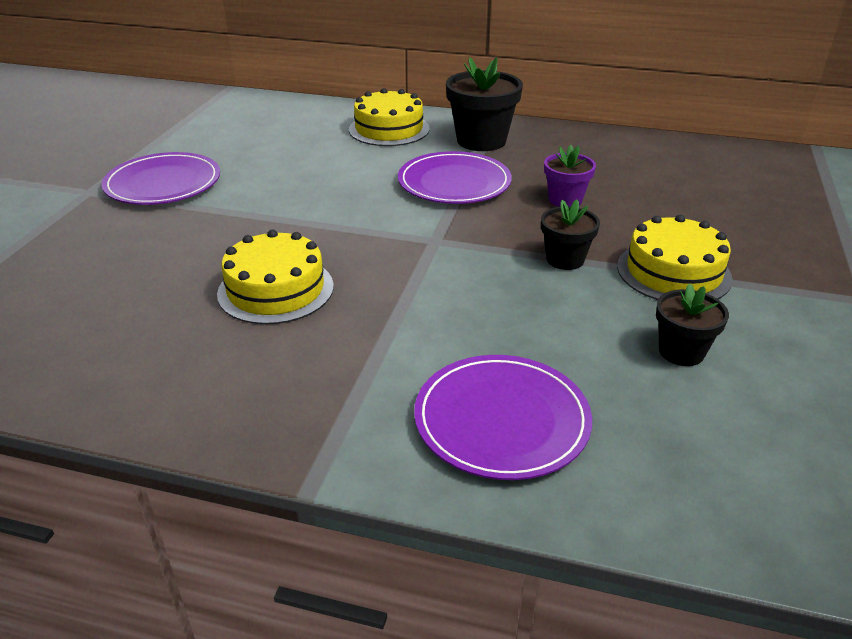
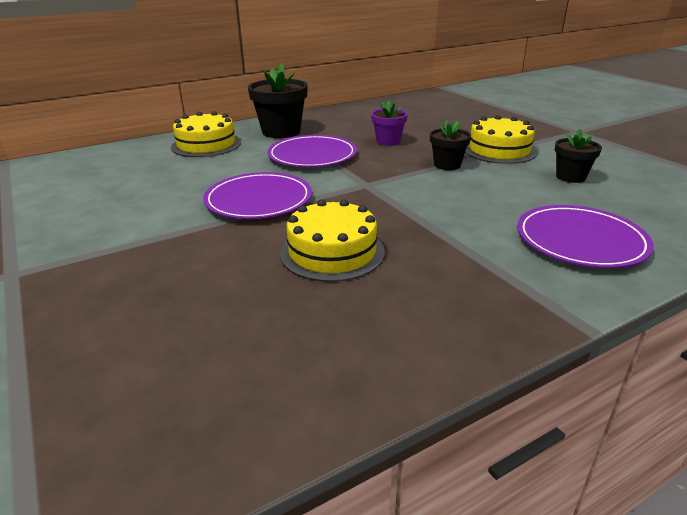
camera: 45 degrees left, 5 degrees down
purple plate [102,152,220,205] -> purple plate moved to [203,172,312,219]

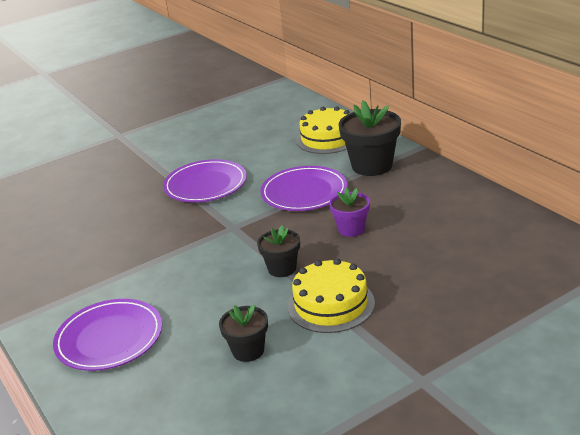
camera: 90 degrees right, 0 degrees up
yellow cake [280,199,385,282] -> none

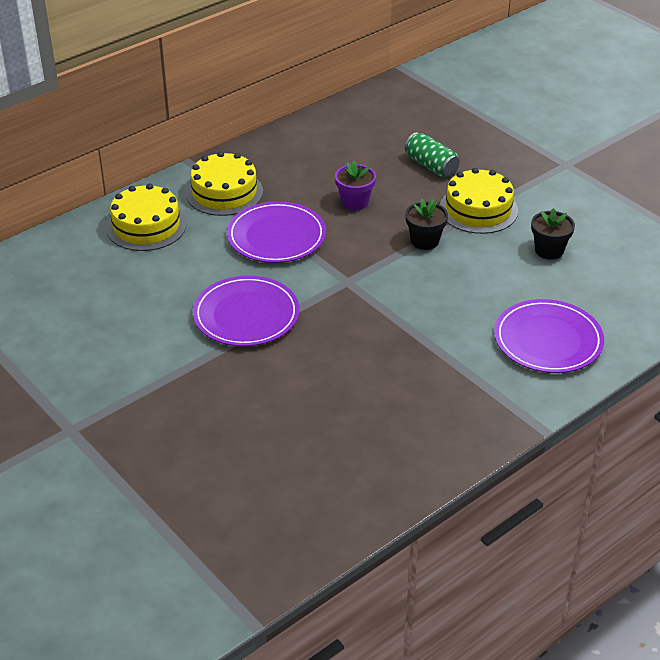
camera: 100 degrees left, 10 degrees up
black flower pot [339,100,401,176] -> yellow cake [186,151,263,216]
none -> green can [405,132,460,177]

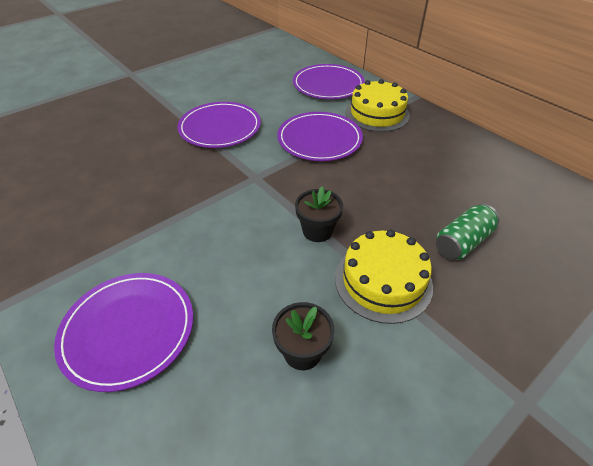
camera: 90 degrees right, 5 degrees up
yellow cake [106,184,187,251] -> purple plate [293,64,365,99]
purple flower pot [335,160,376,211] -> none

